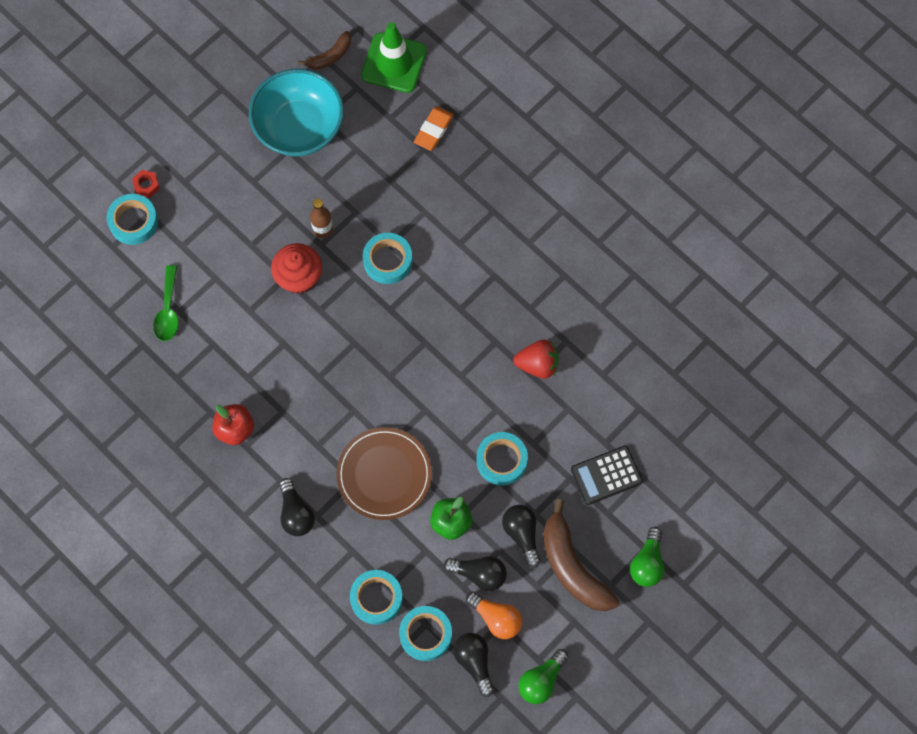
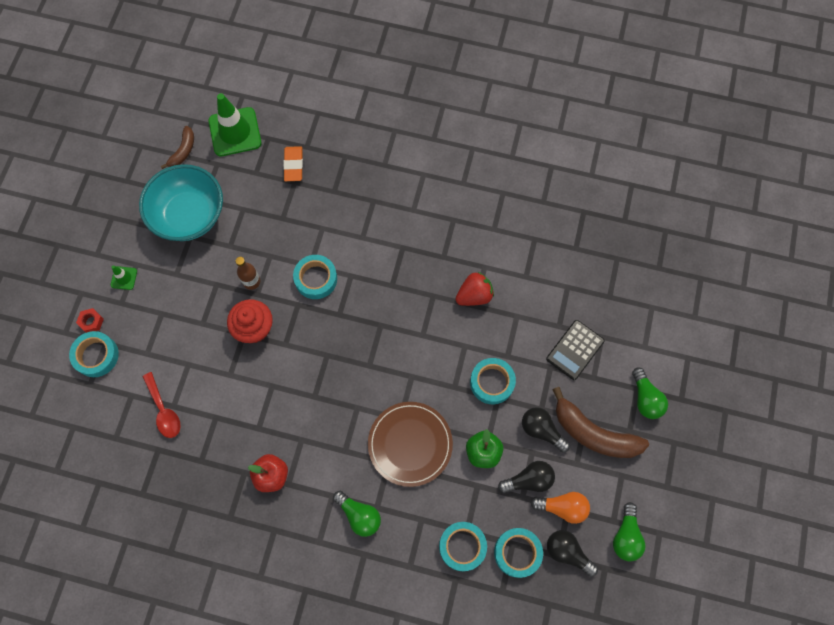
camera: 30 degrees left, 0 degrees up
green spoon [153,265,178,341] -> red spoon [143,372,180,438]
black light bulb [279,478,315,536] -> green light bulb [333,491,381,537]
none -> green traffic cone [111,265,137,290]

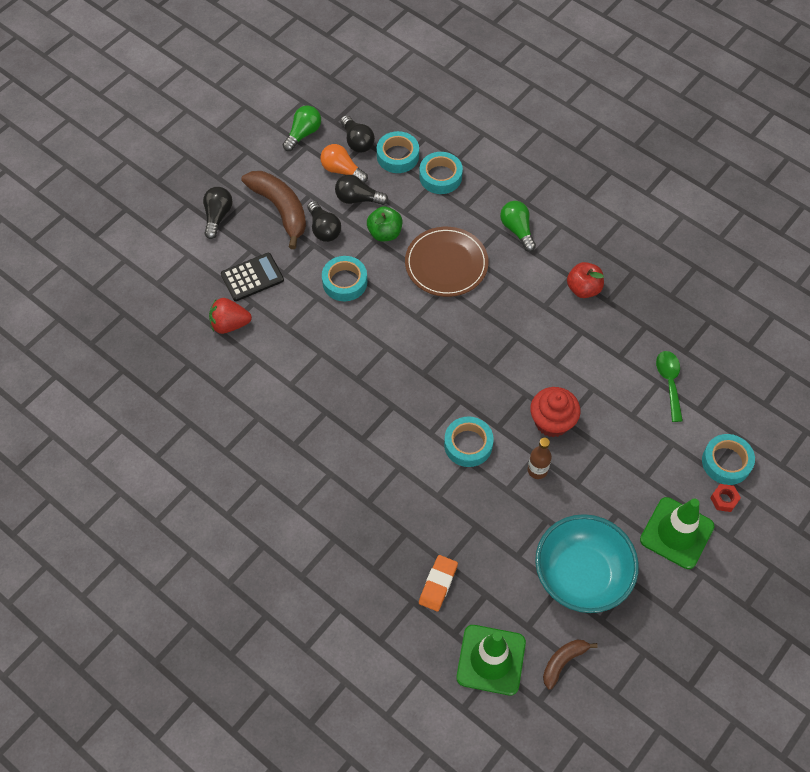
camera: 155 degrees left, 10 degrees down
green traffic cone [111,265,137,290] -> green traffic cone [640,497,715,569], size x2.17
red spoon [143,372,180,438] -> green spoon [656,351,683,422]
red strawberry [456,272,494,306] -> red strawberry moved to [209,298,252,334]
green light bulb [632,367,668,419] -> black light bulb [203,187,232,239]

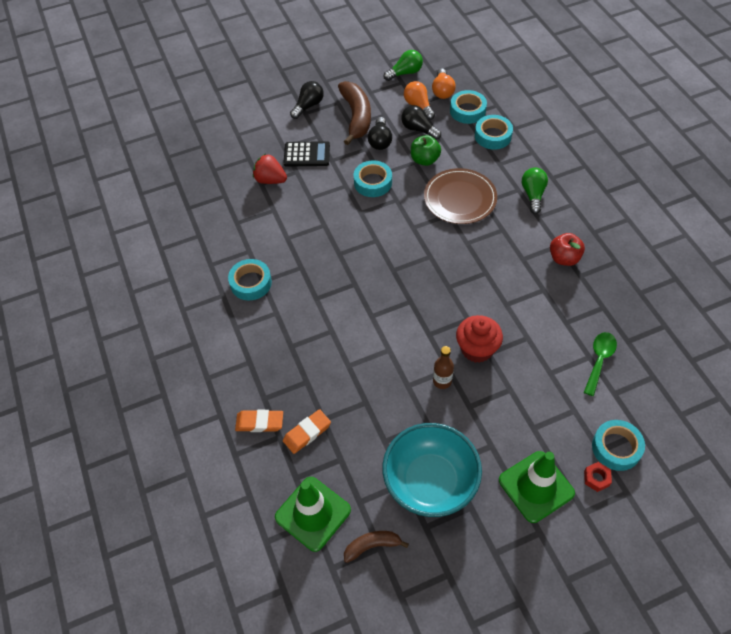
camera: 30 degrees right, 5 degrees down
black light bulb [341,115,375,153] -> orange light bulb [432,68,456,99]
turquoise tape [444,416,494,467] -> turquoise tape moved to [228,259,272,300]
none -> orange eraser [235,410,283,432]

